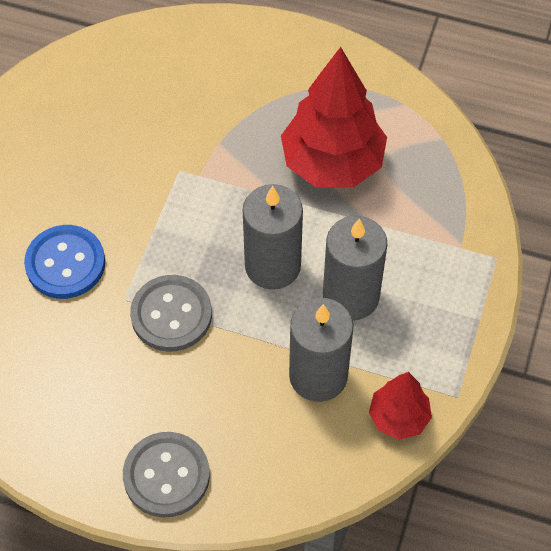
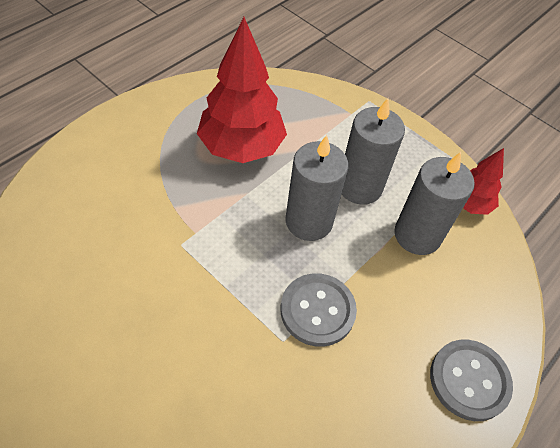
camera: 70 degrees left, 5 degrees down
blue button [24,225,105,299] -> none

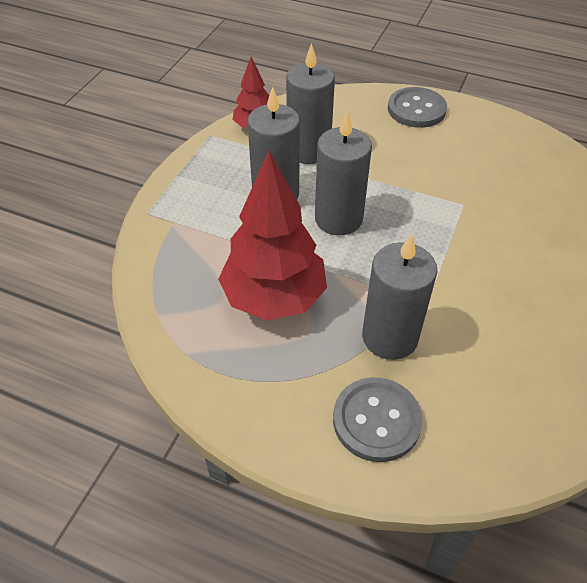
camera: 105 degrees left, 5 degrees down
grey button [281,273,357,347] -> grey button moved to [333,377,423,462]
none -> grey candle [362,234,437,360]

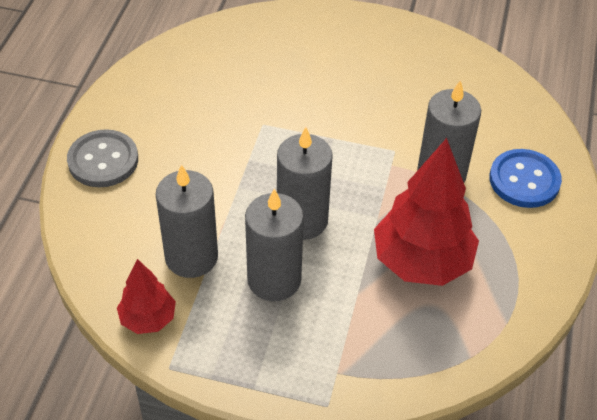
camera: 100 degrees left, 0 degrees up
grey button [333,377,423,462] -> blue button [489,149,562,208]

